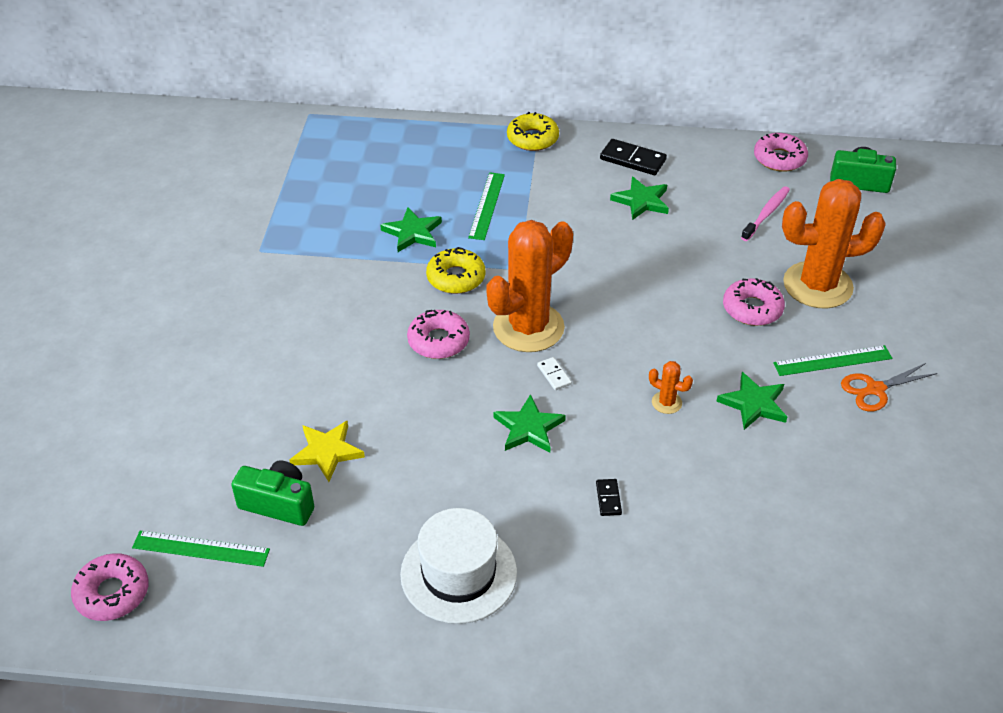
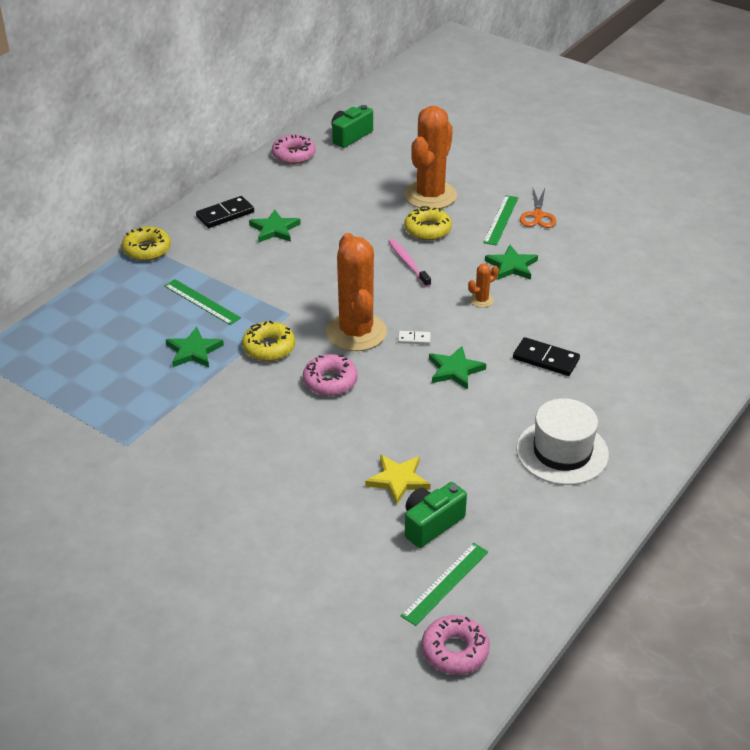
camera: 60 degrees left, 5 degrees down
black domino [596,479,622,516] -> black domino [513,337,580,376], size x1.87
pink donut [723,278,785,326] -> yellow donut [404,206,452,240]
pink toothbrush [741,186,790,241] -> pink toothbrush moved to [388,239,431,287]

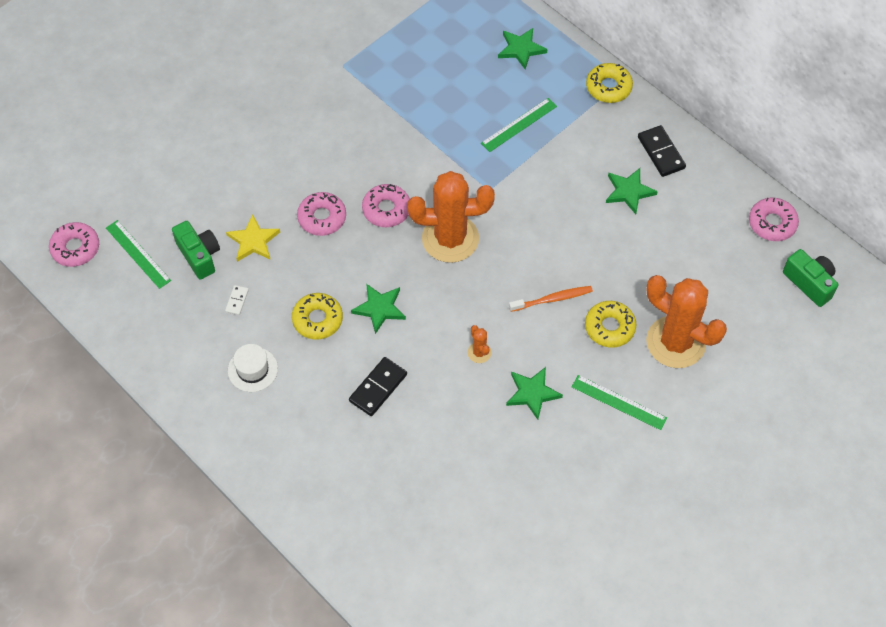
camera: 100 degrees right, 20 degrees up
green star [166,327,224,367] -> green star moved to [498,28,547,70]
yellow donut [242,321,295,361] -> yellow donut moved to [292,293,343,339]
pink toothbrush [388,239,431,287] -> orange toothbrush [509,286,593,312]
white domino [398,331,431,344] -> white domino moved to [225,285,249,315]
white hat [516,399,609,485] -> white hat [228,344,278,392], size x0.61
orange scissors [520,189,556,228] -> none
none -> pink donut [297,192,346,236]

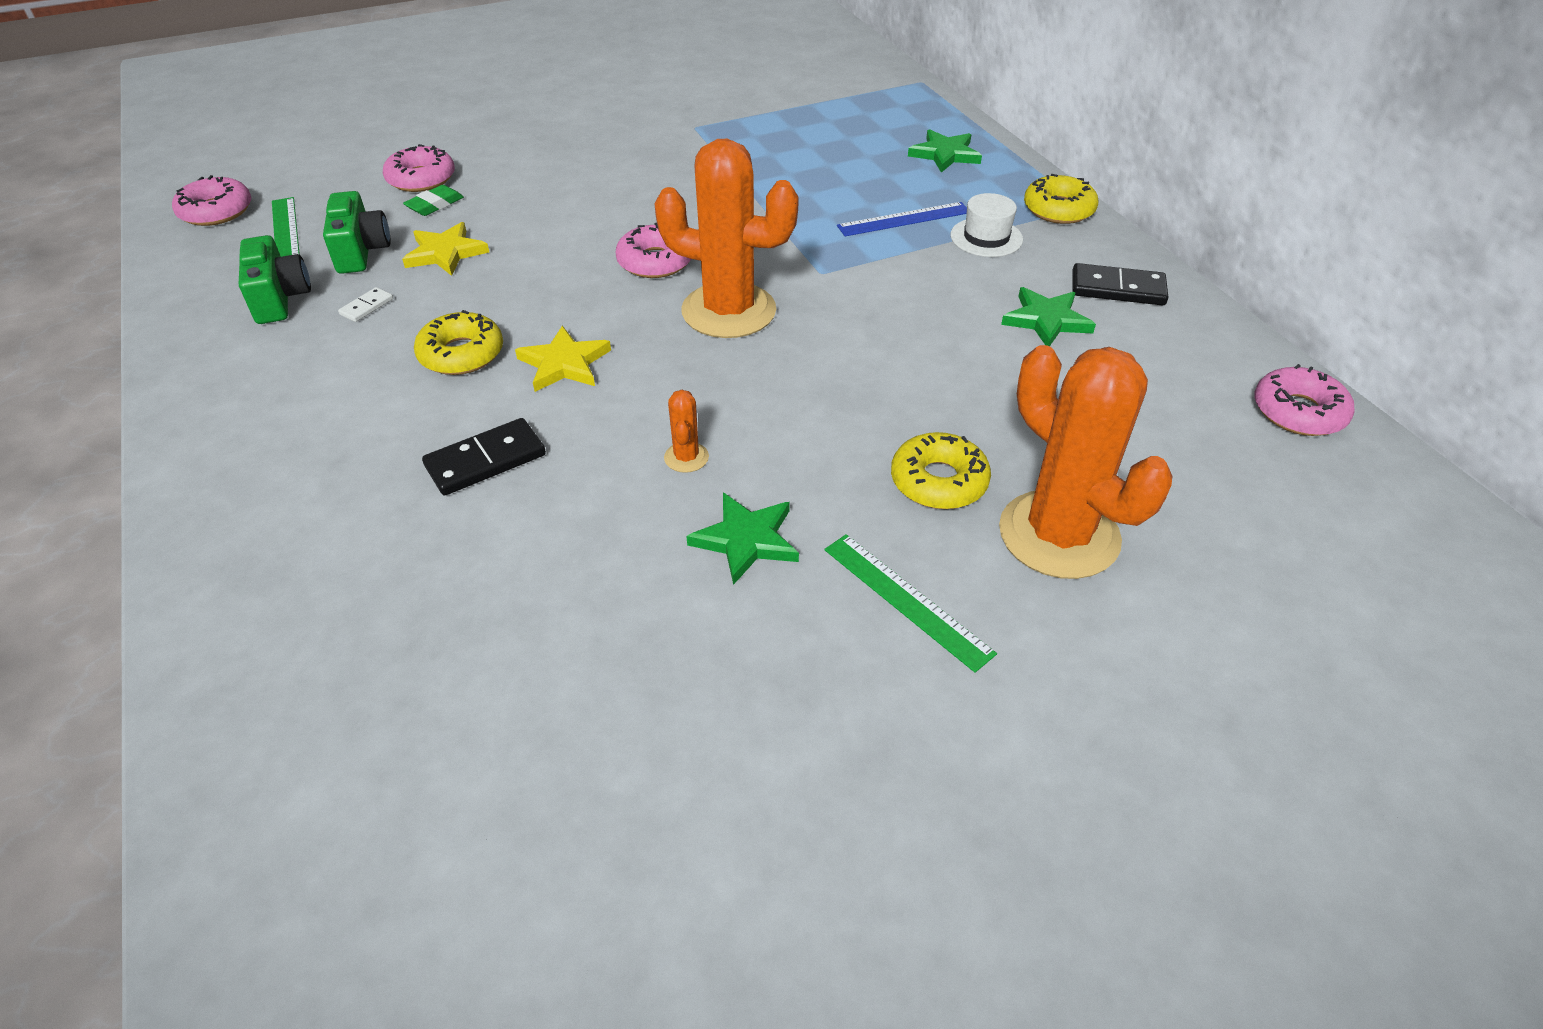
camera: 20 degrees right, 15 degrees down
white hat [228,344,278,392] -> white hat moved to [950,193,1023,257]
pink donut [297,192,346,236] -> pink donut moved to [383,144,455,192]
green star [351,284,406,334] -> yellow star [515,325,611,392]
green ruler [481,98,557,152] -> blue ruler [837,202,967,236]
orange toothbrush [509,286,593,312] -> none
black domino [638,125,686,177] -> black domino turned 75 degrees counterclockwise [1072,263,1168,306]
green camera [783,249,838,307] -> green camera moved to [239,235,311,324]
none -> green eraser [403,185,464,216]

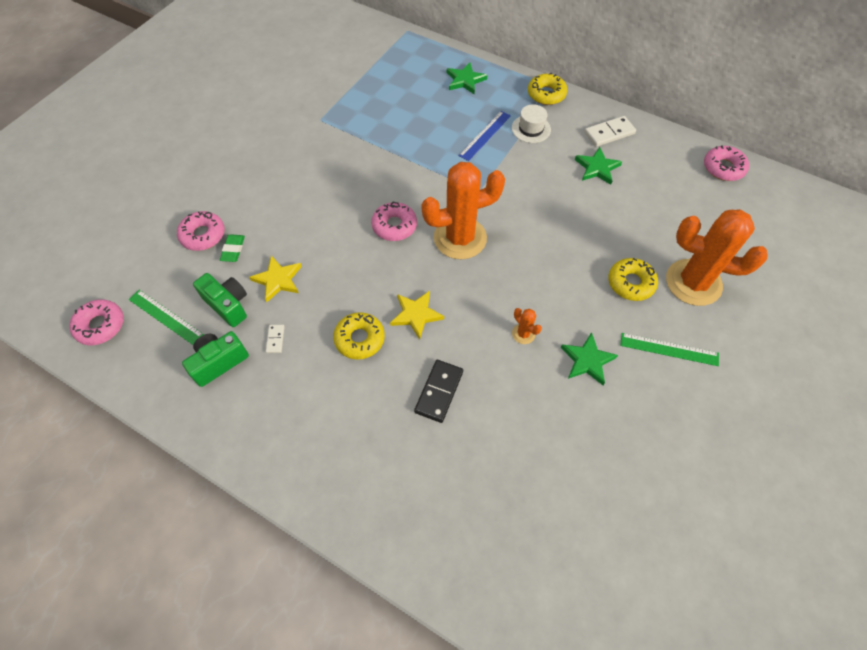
camera: 35 degrees left, 15 degrees up
green camera [239,235,311,324] -> green camera turned 75 degrees counterclockwise [182,331,249,387]
black domino [1072,263,1168,306] -> white domino [584,116,636,147]

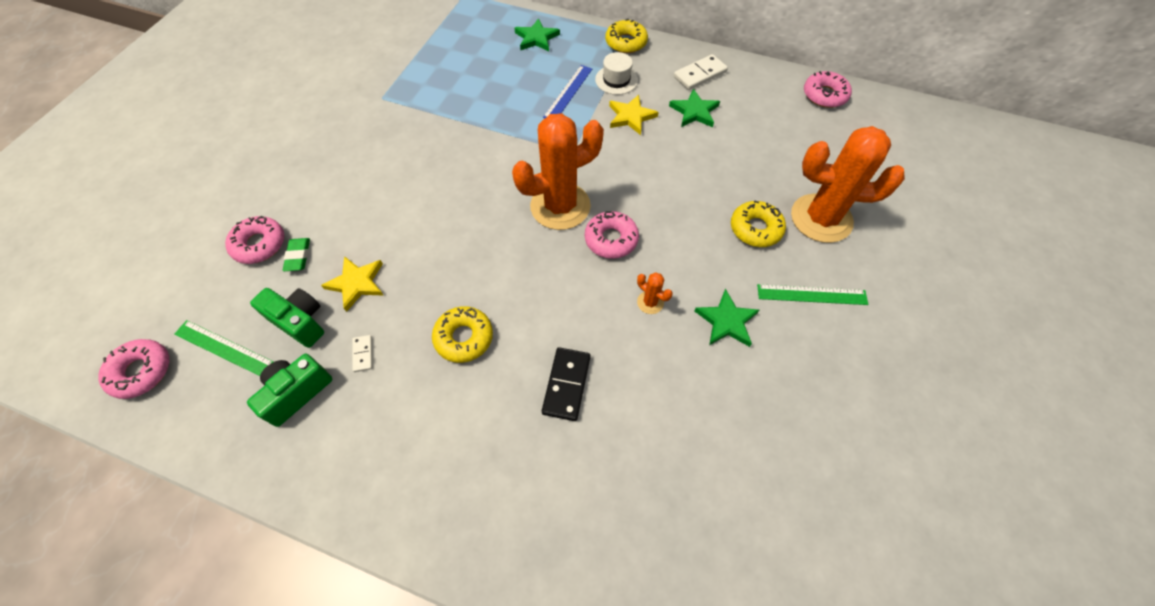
camera: 10 degrees left, 0 degrees up
pink donut [371,202,417,241] -> pink donut moved to [585,211,639,259]
yellow star [390,291,444,339] -> yellow star moved to [609,95,658,135]

